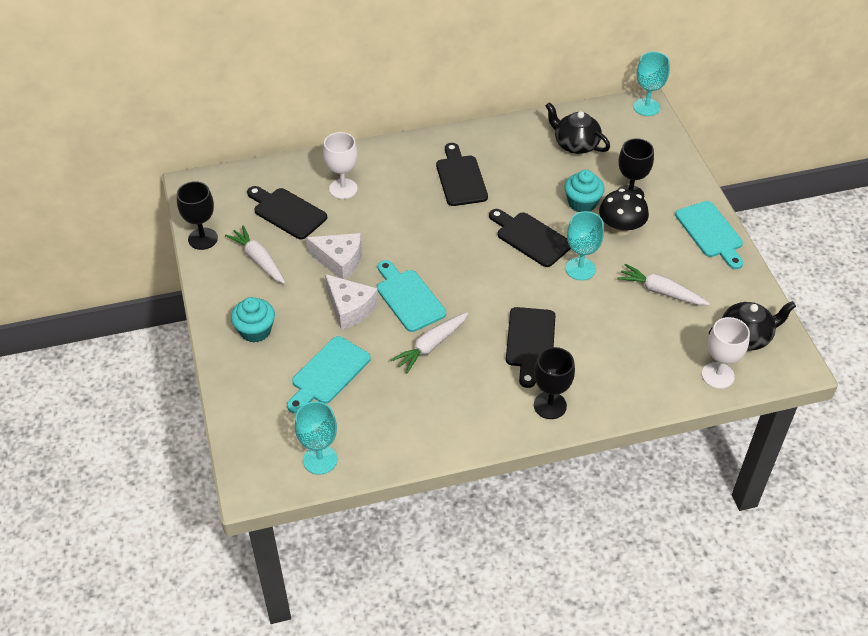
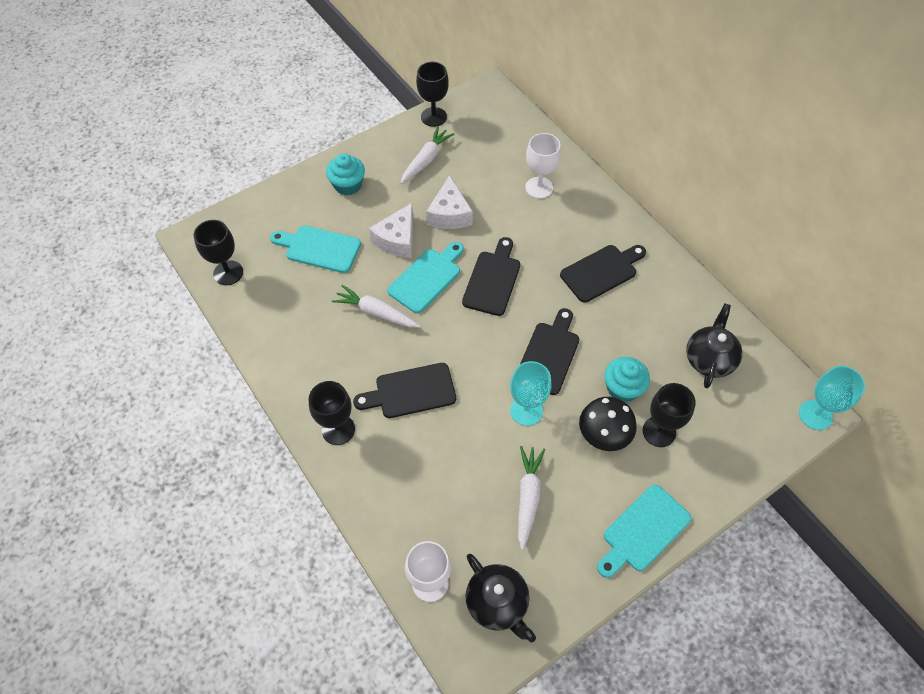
camera: 70 degrees right, 10 degrees up
black cutting board [247,186,327,239] -> black cutting board moved to [462,237,520,316]
turquoise goblet [295,401,337,475] -> black goblet [193,220,243,285]

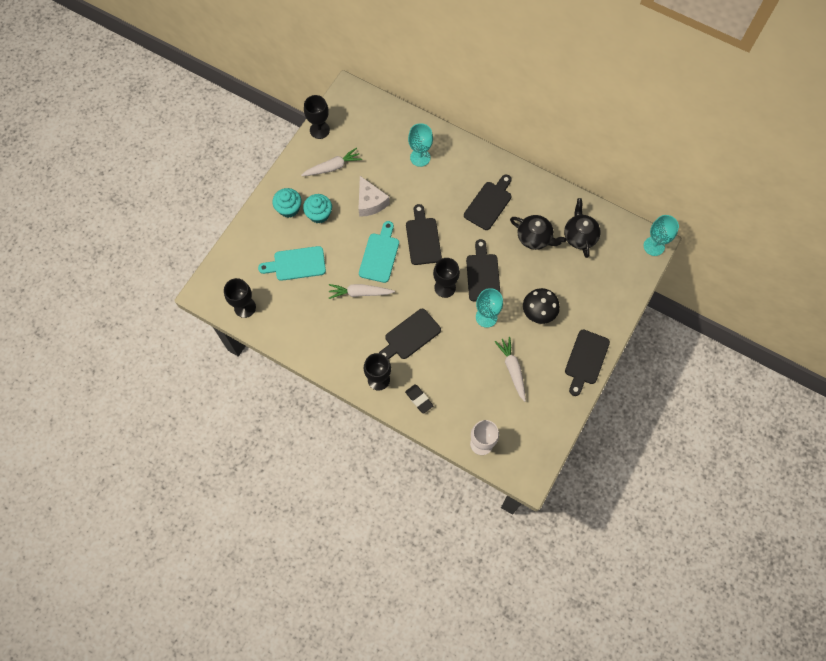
camera: 25 degrees left, 10 degrees up
white cheese [369,203,413,258] -> none
white carrot [401,126,454,184] -> white carrot turned 60 degrees clockwise [301,148,362,176]
black teapot [466,554,536,643] -> black teapot moved to [510,215,567,250]
white goblet [525,133,561,199] -> turquoise goblet [408,123,433,167]
turquoise cutting board [597,485,691,578] -> black cutting board [565,330,610,396]
turquoise cupcake [604,357,650,402] -> turquoise cupcake moved to [303,194,332,224]
black goblet [643,383,696,447] -> black goblet moved to [433,258,460,298]
none -> black eraser [405,384,433,414]

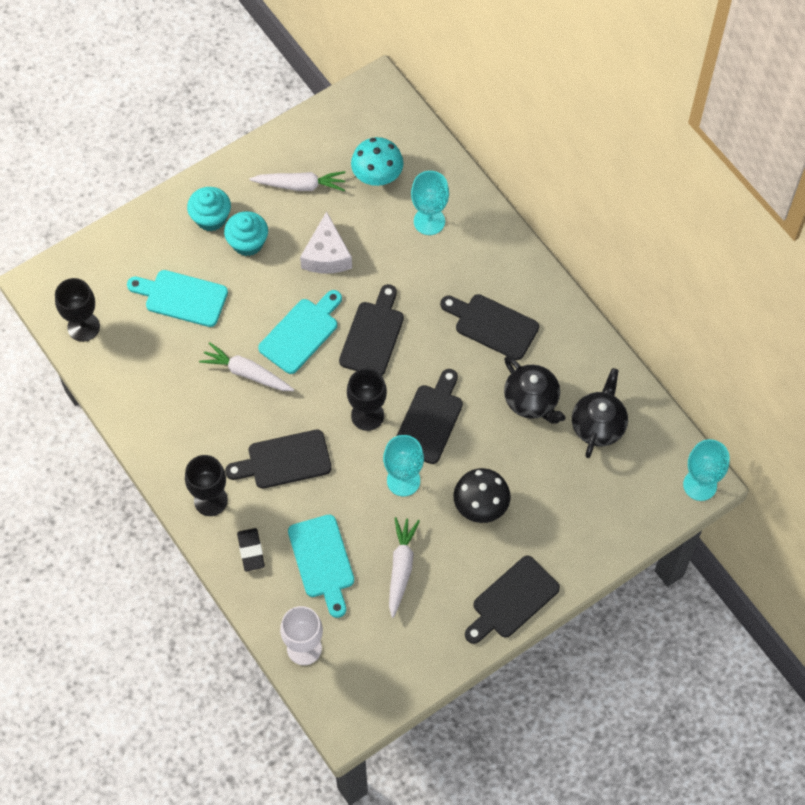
camera: 25 degrees right, 5 degrees down
black goblet [304,95,330,139] -> none
black cutting board [464,175,512,230] -> black cutting board turned 120 degrees counterclockwise [440,294,539,360]
none -> turquoise cutting board [288,515,354,618]
none -> turquoise mushroom [351,137,404,186]

